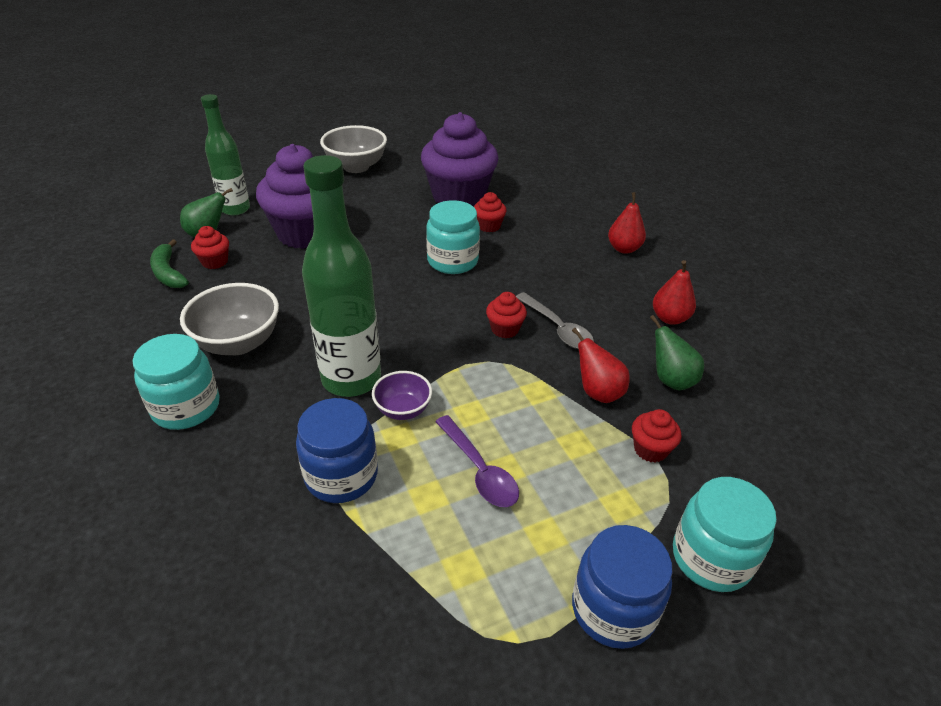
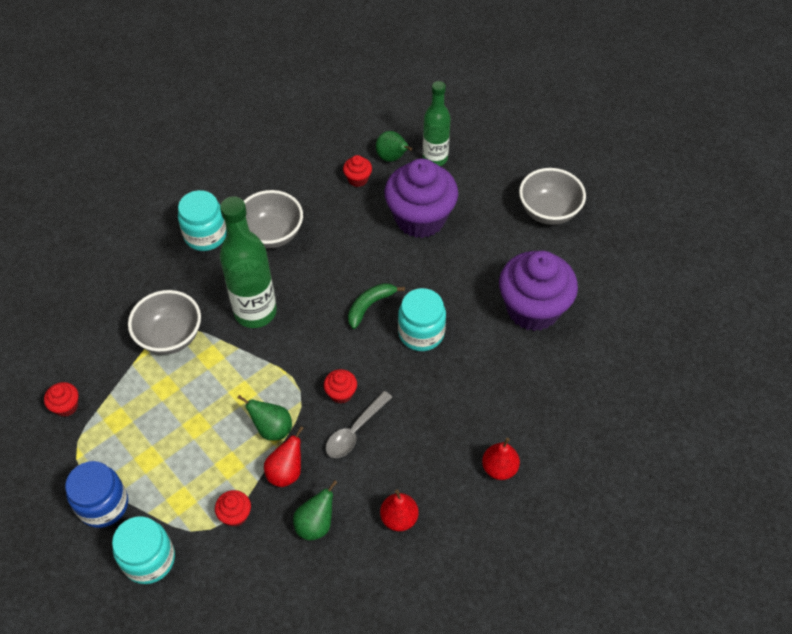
camera: 75 degrees right, 15 degrees up
green banana [150,239,189,288] -> green banana moved to [348,283,405,329]
blue jar [296,398,378,503] -> grey bowl [128,290,201,355]
purple bowl [372,371,432,420] -> none
purple spoon [435,415,519,507] -> none
red cupcake [474,192,506,232] -> red cupcake moved to [44,382,79,417]
none -> green pear [238,395,292,441]

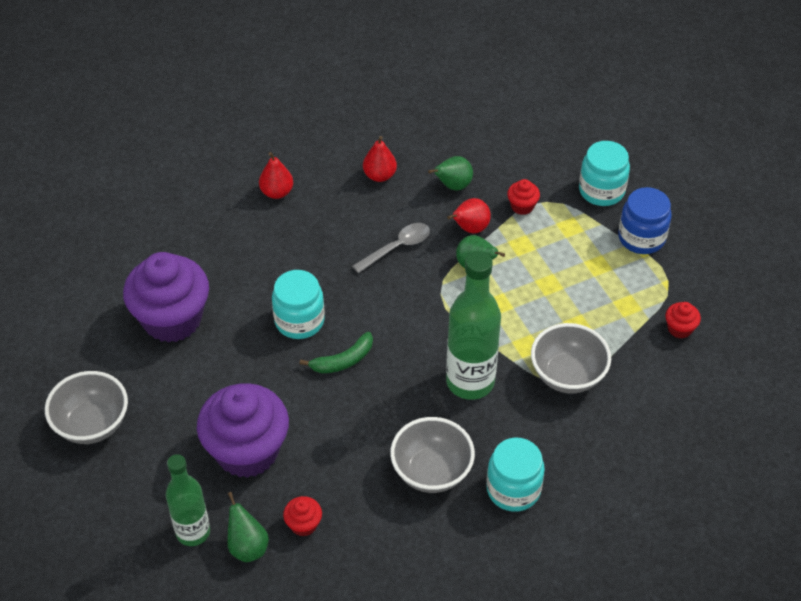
camera: 165 degrees left, 5 degrees down
red cupcake [324,369,357,404] -> none

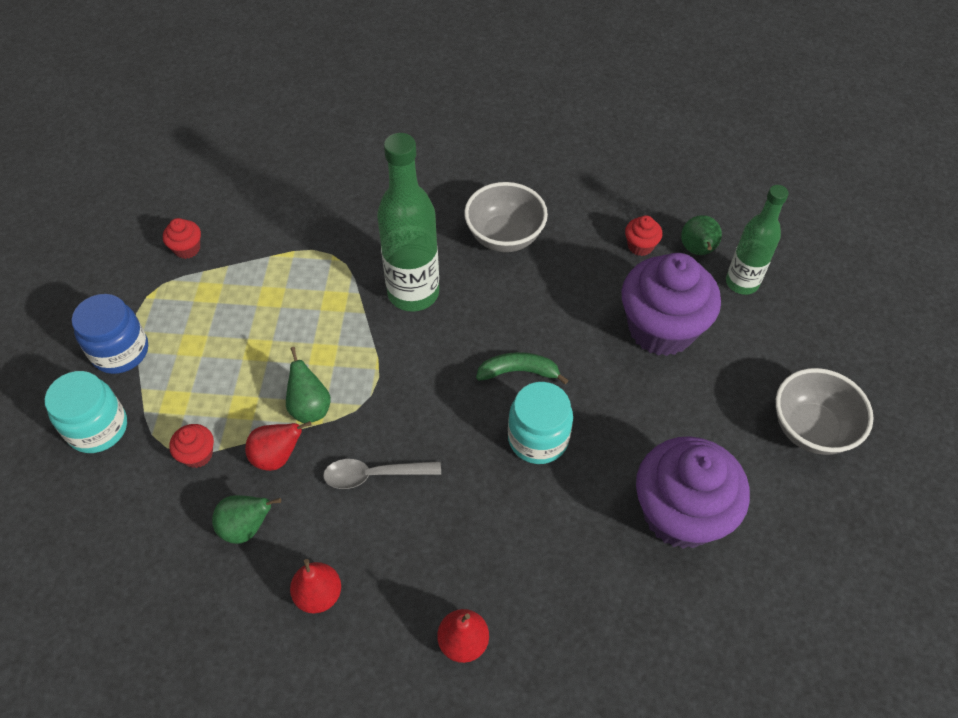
camera: 150 degrees left, 5 degrees up
turquoise jar [486,437,545,512] -> none
grey bowl [531,323,611,393] -> none

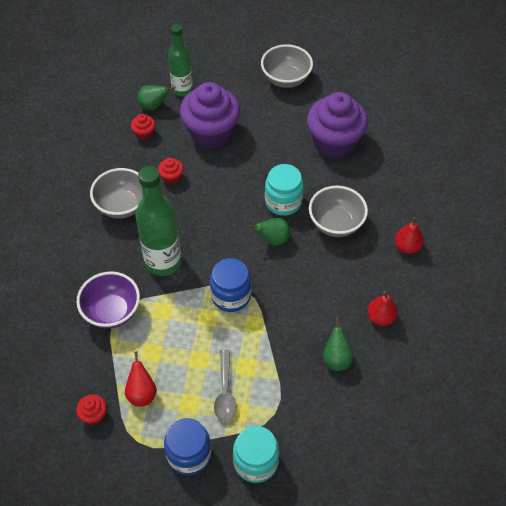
camera: 85 degrees left, 0 degrees up
red cupcake [169,424,214,468] -> red cupcake moved to [158,158,183,185]
red pear [245,421,312,471] -> red pear moved to [125,352,157,407]
green pear [286,347,331,423] -> green pear moved to [248,218,290,246]
grey spoon [323,459,441,489] -> grey spoon moved to [214,349,237,422]
green banana [476,352,568,384] -> none
none -> purple bowl [77,271,140,329]
none -> blue jar [210,258,251,312]
none -> grey bowl [309,186,368,237]

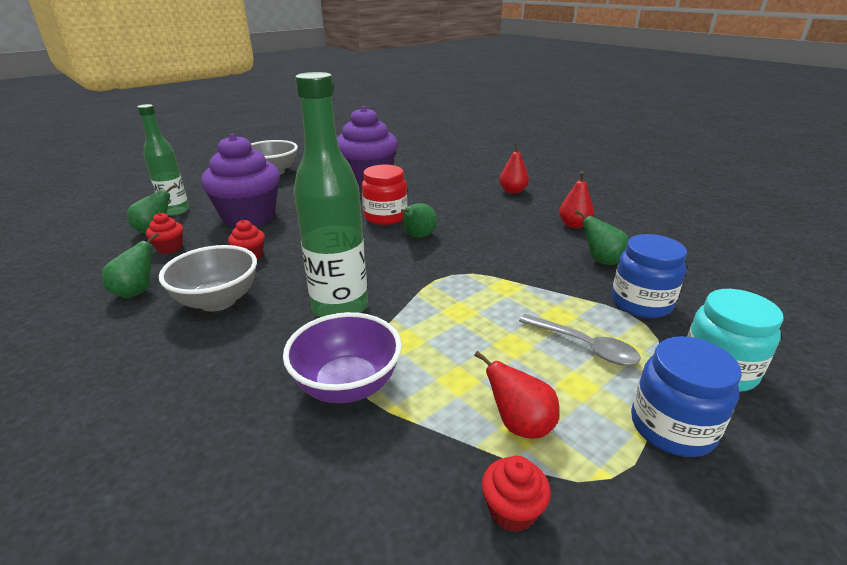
camera: 50 degrees left, 25 degrees down
blue jar [210,258,251,312] -> blue jar moved to [612,234,687,318]
turquoise jar [265,164,304,216] -> red jar [361,165,408,225]
grey bowl [309,186,368,237] -> none
none -> green pear [102,232,159,298]

